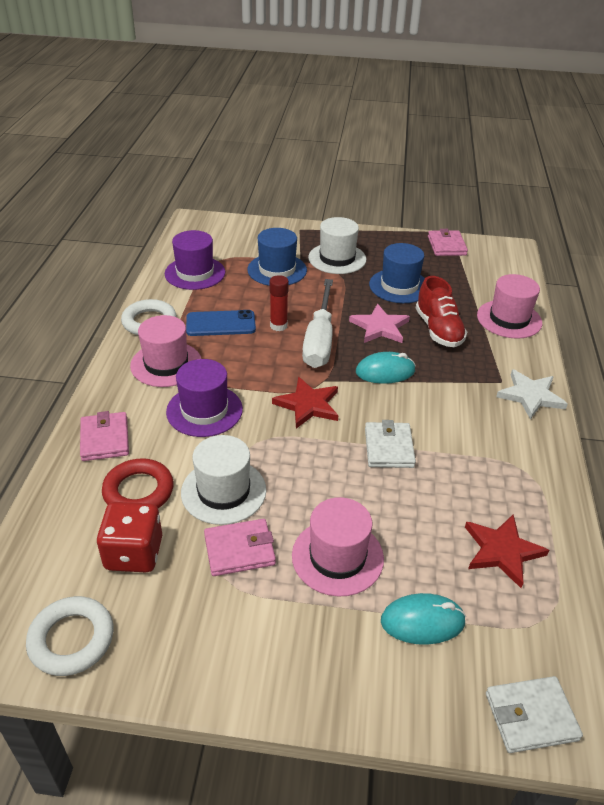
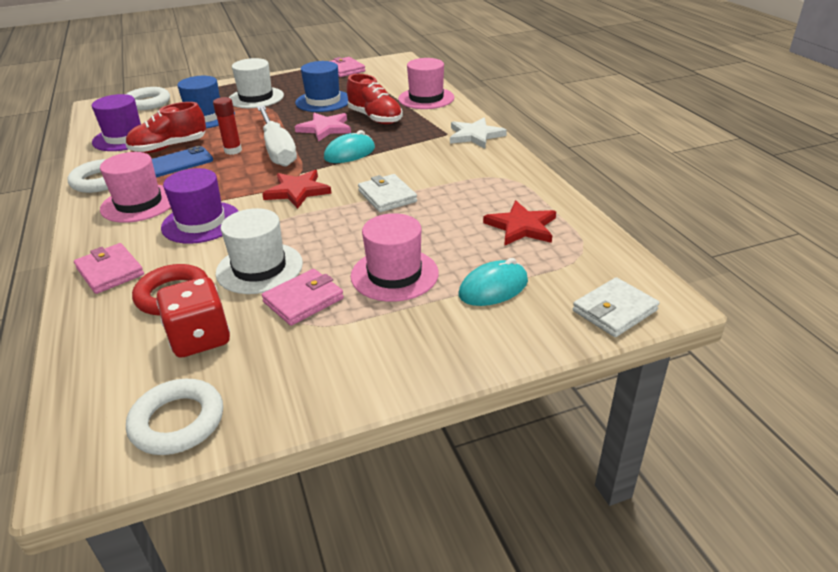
camera: 25 degrees left, 5 degrees down
none -> red shoe [125,102,206,153]
none -> white ring [127,87,170,110]

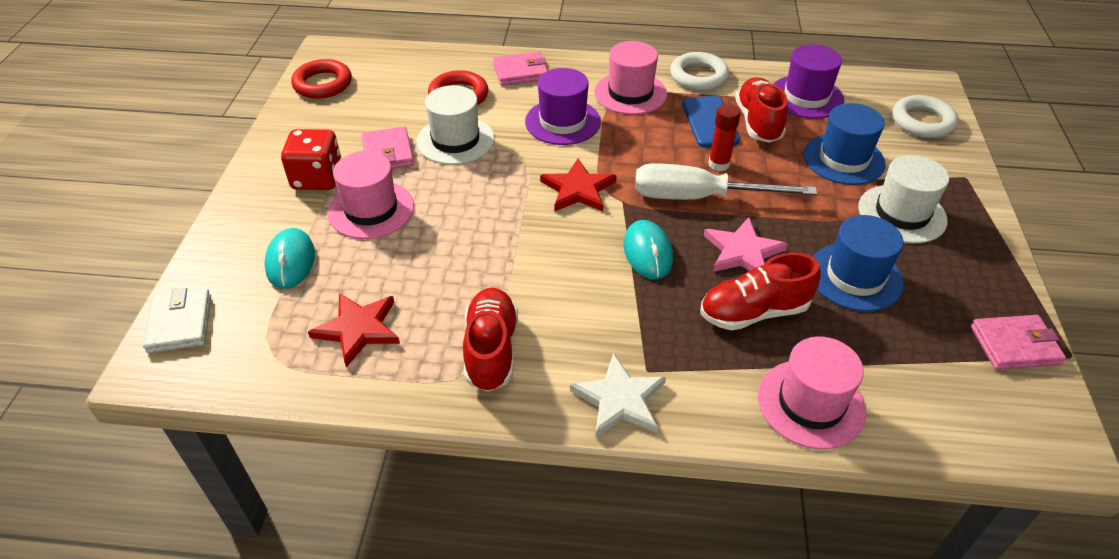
camera: 115 degrees right, 10 degrees up
white ring [126,379,223,455] -> red ring [291,59,352,99]
red dice [156,277,230,358] -> red dice moved to [281,129,341,190]
white wallet [358,174,417,212] -> none
none -> red shoe [463,288,518,392]

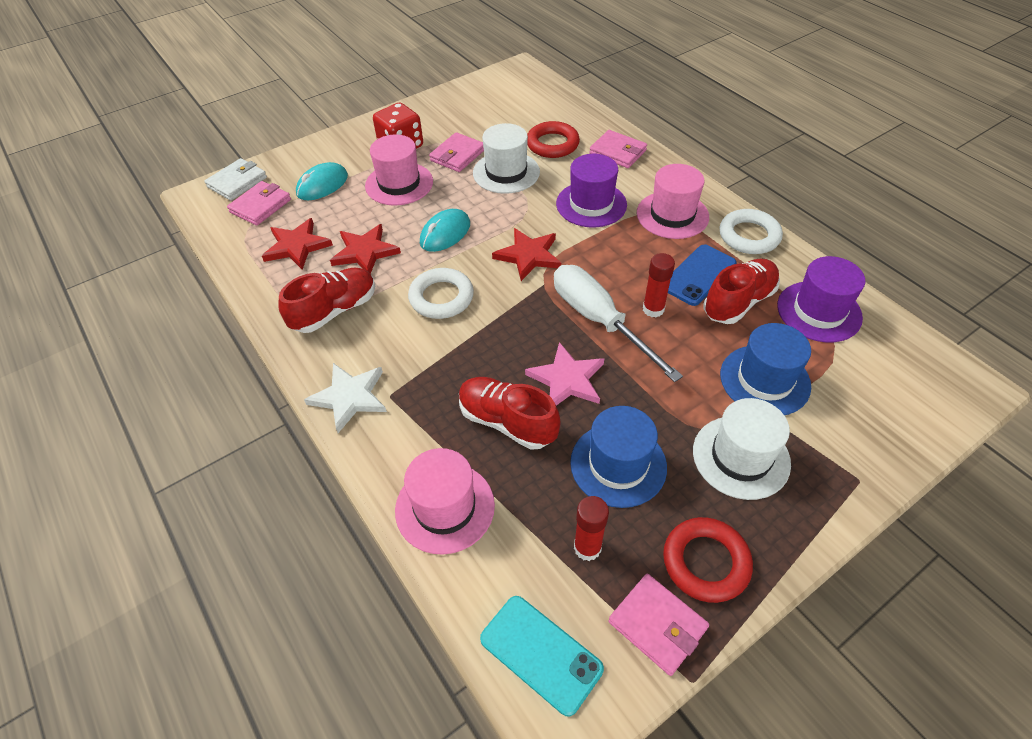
camera: 50 degrees right, 5 degrees up
red ring [291,59,352,99] -> red ring moved to [663,517,753,603]
turquoise mouse [623,220,673,279] -> turquoise mouse moved to [420,209,470,252]
white ring [892,95,958,138] -> white ring moved to [408,268,474,319]
none -> pink wallet [227,181,291,226]
none -> red star [330,224,401,274]
none -> turquoise phone [480,596,604,717]
none -> red glue stick [574,496,609,561]

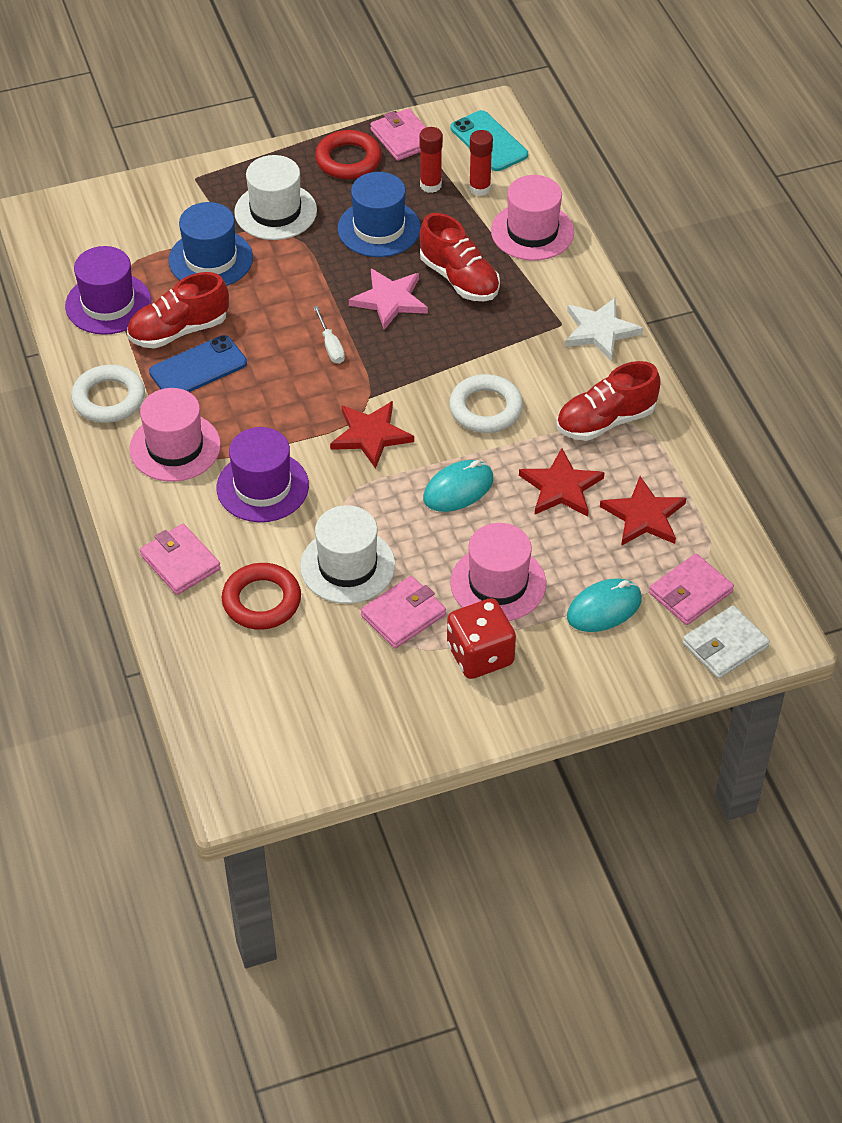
camera: 165 degrees left, 0 degrees up
white screwdriver [554,265,683,382] -> white screwdriver [313,306,345,364], size x0.43
red glue stick [643,253,675,317] -> red glue stick moved to [469,130,493,196]

